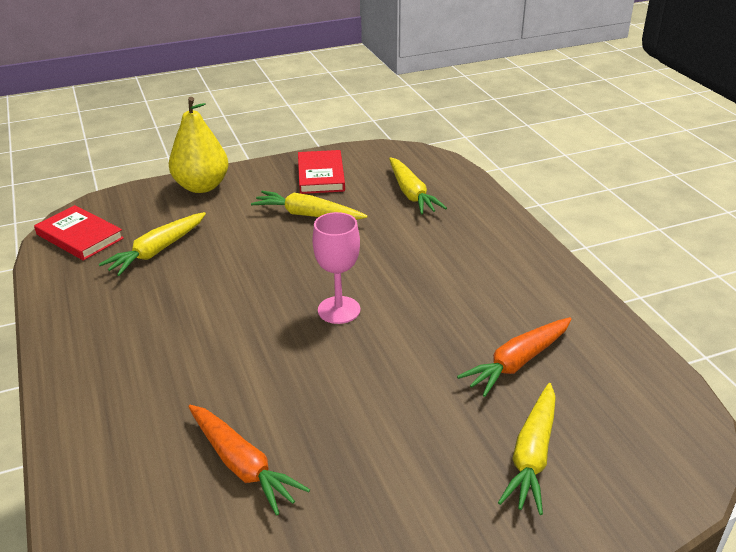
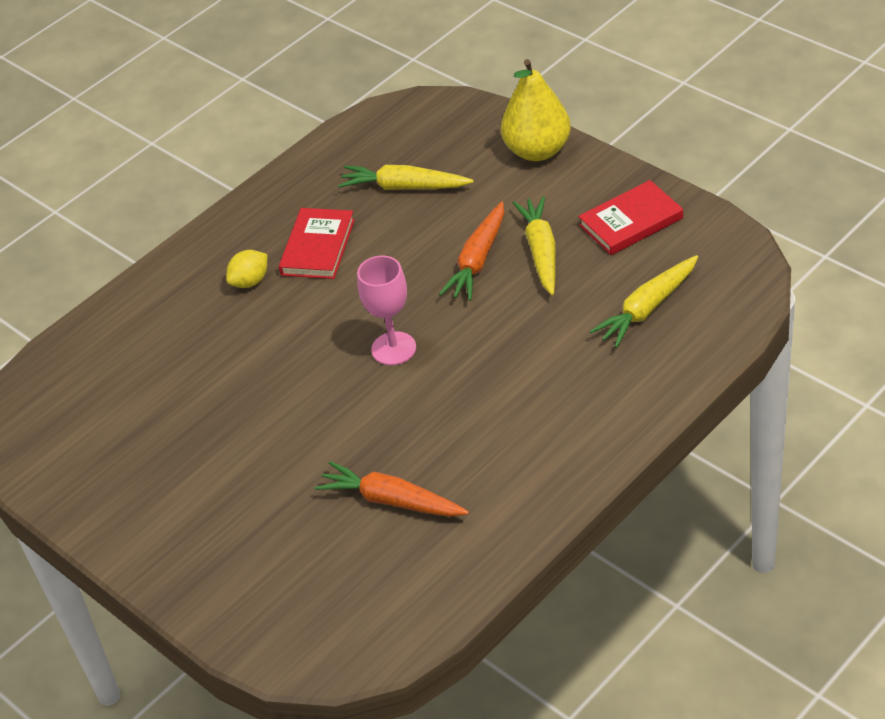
camera: 70 degrees right, 10 degrees up
red book [34,205,124,261] -> red book moved to [279,208,355,279]
orange carrot [188,405,310,515] -> orange carrot moved to [439,202,504,301]
yellow carrot [498,383,556,515] -> none
none -> yellow lemon [226,250,267,288]

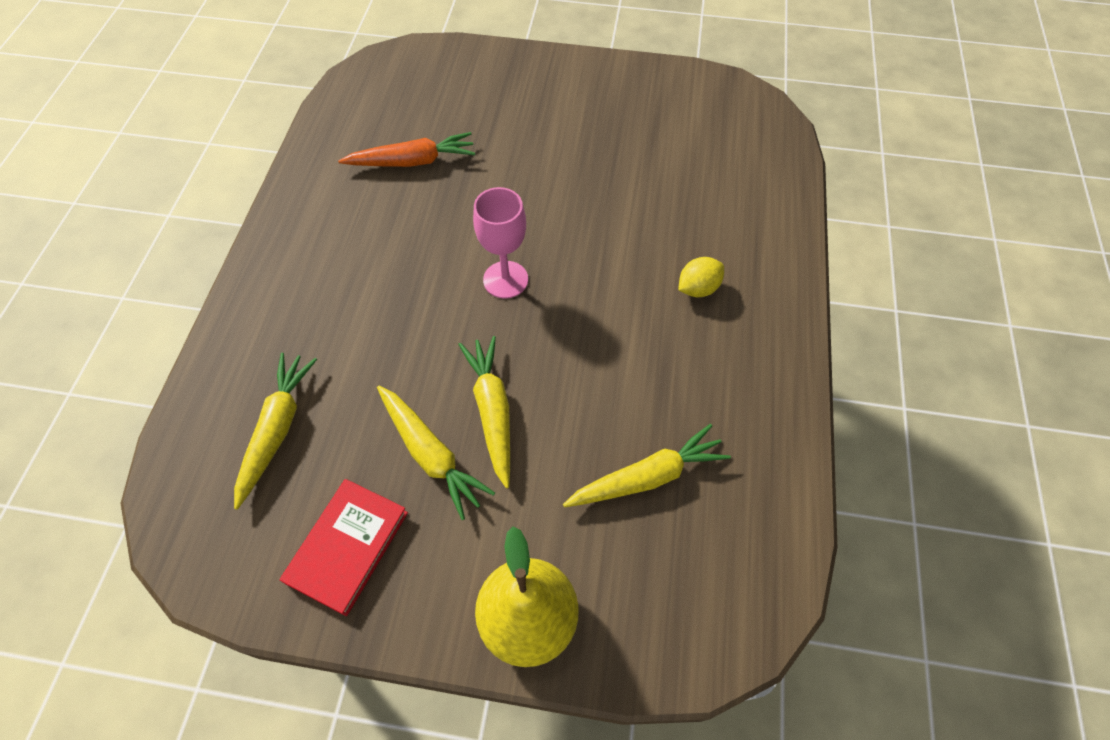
camera: 140 degrees right, 15 degrees up
yellow lemon [226,250,267,288] -> yellow lemon turned 45 degrees clockwise [678,257,724,297]
red book [279,208,355,279] -> none
orange carrot [439,202,504,301] -> yellow carrot [458,336,510,488]

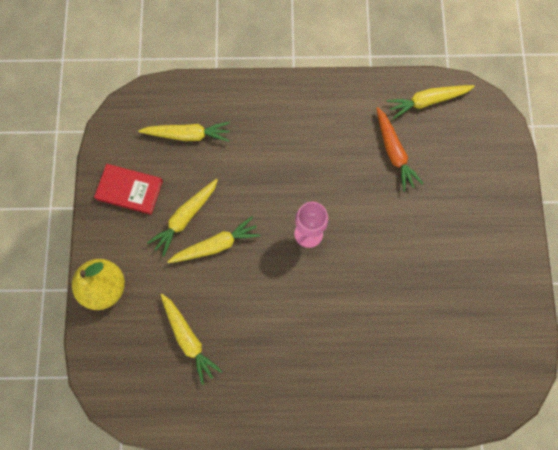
camera: 80 degrees right, 15 degrees up
yellow lemon [678,257,724,297] -> none
none -> yellow carrot [387,85,475,119]

